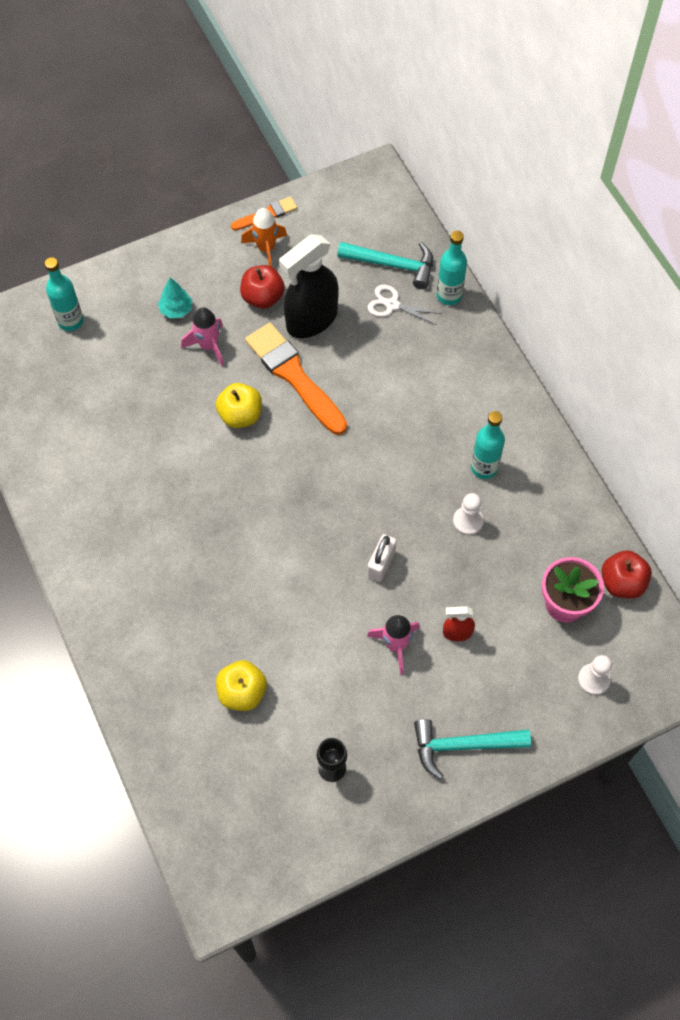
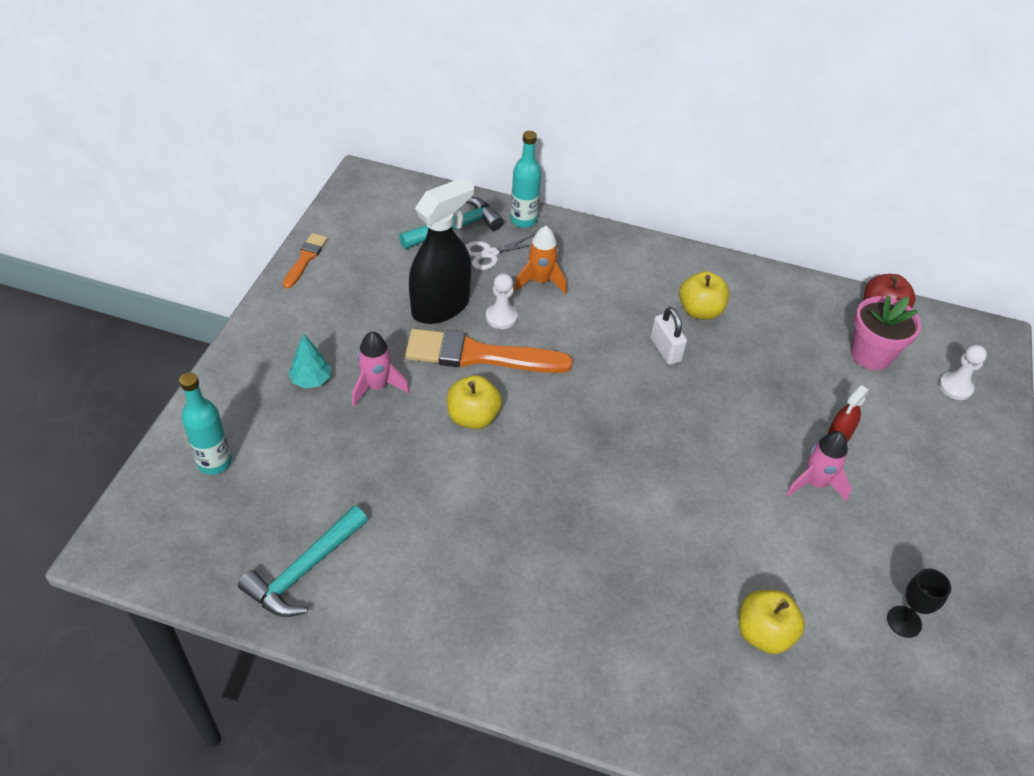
camera: 50 degrees left, 15 degrees down
red apple [240,265,285,309] -> none
orange rocket [241,208,287,267] -> orange rocket moved to [514,226,567,294]
black spray bottle [279,234,339,338] -> black spray bottle turned 135 degrees counterclockwise [409,177,474,324]
white padlock [367,534,397,582] -> white padlock moved to [650,307,687,365]
turquoise hammer [414,719,531,779] -> turquoise hammer moved to [238,506,368,617]
white pawn [453,493,484,536] -> white pawn moved to [486,273,518,329]
turquoise bottle [471,411,505,479] -> yellow apple [679,271,730,320]

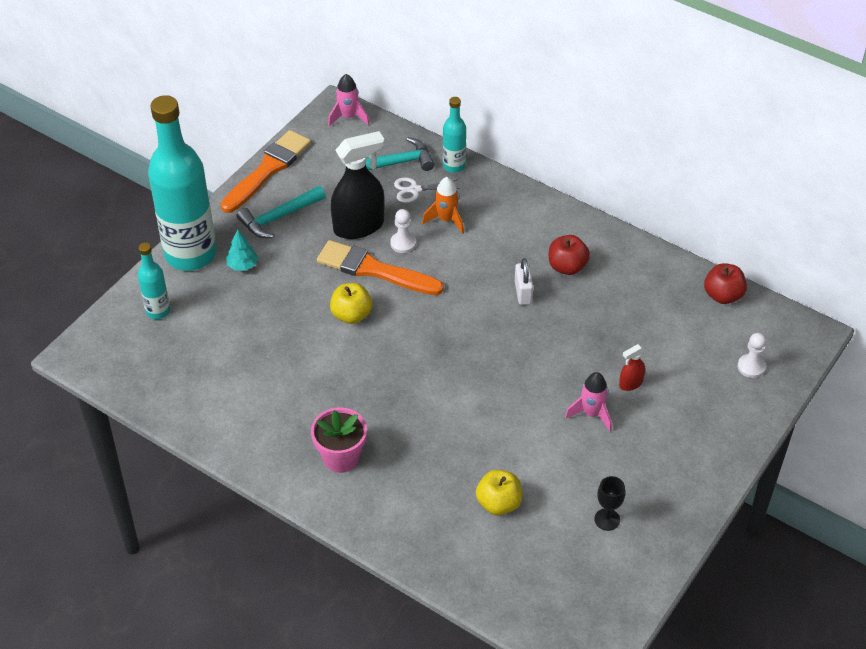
camera: 20 degrees right, 0 degrees up
turquoise hammer [238,506,368,617] -> turquoise hammer moved to [237,186,326,238]
orange brush [283,233,328,289] -> orange brush [221,130,311,213], size x1.96
pink rocket [352,331,410,406] -> pink rocket moved to [328,74,369,127]
yellow apple [679,271,730,320] -> red apple [549,235,590,275]
pink flower pot [851,296,921,370] -> pink flower pot moved to [311,407,367,473]
none -> turquoise bottle [148,95,217,271]

